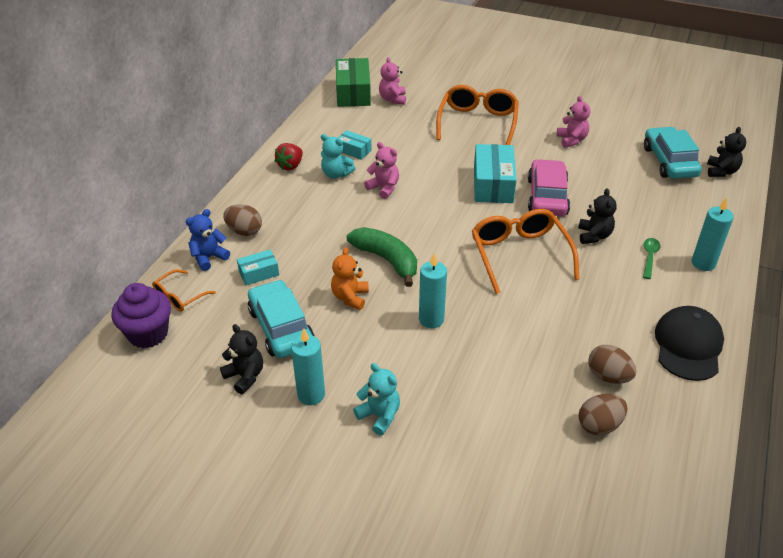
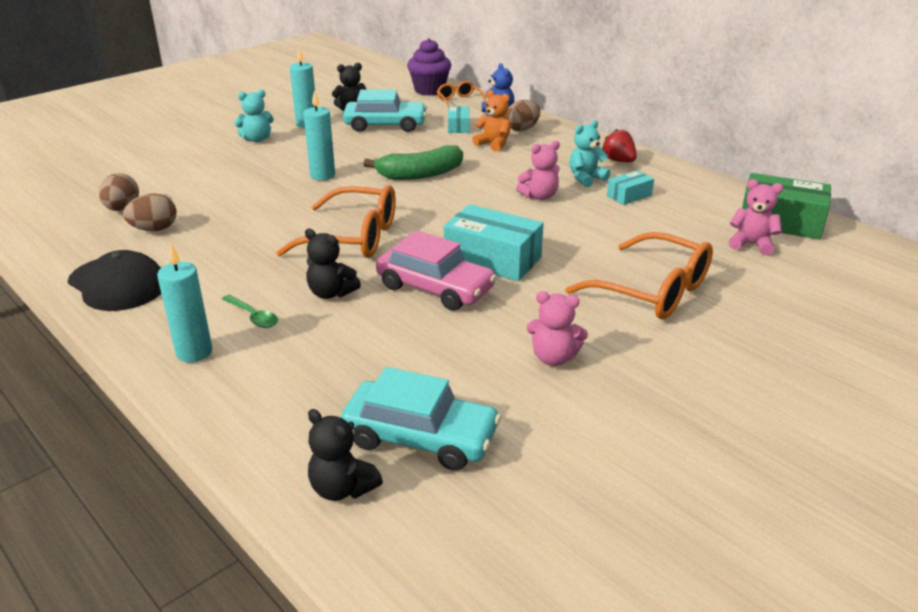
camera: 115 degrees right, 10 degrees down
orange teddy bear [331,247,369,310] -> orange teddy bear moved to [472,90,510,152]

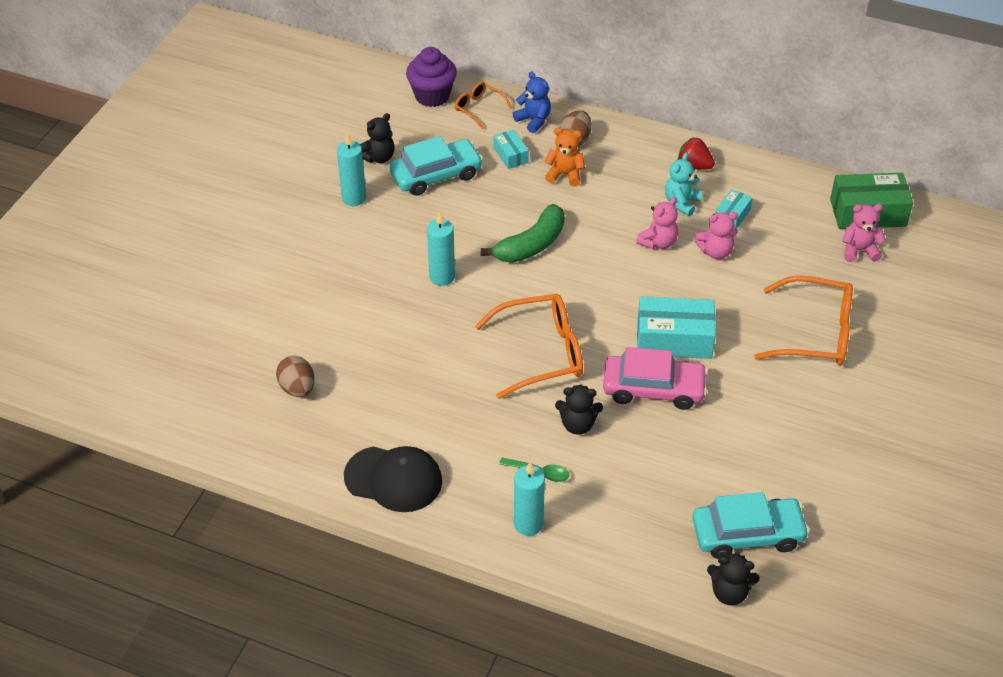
camera: 25 degrees left, 15 degrees up
brown egg [123,193,177,231] -> none
turquoise teddy bear [234,89,274,142] -> none
pink teddy bear [526,291,588,366] -> pink teddy bear moved to [695,212,738,259]

